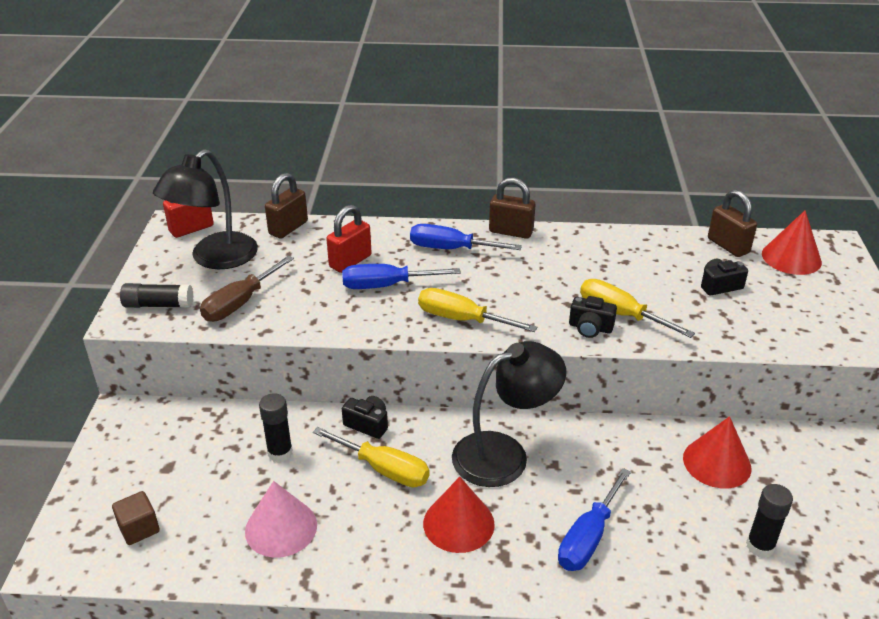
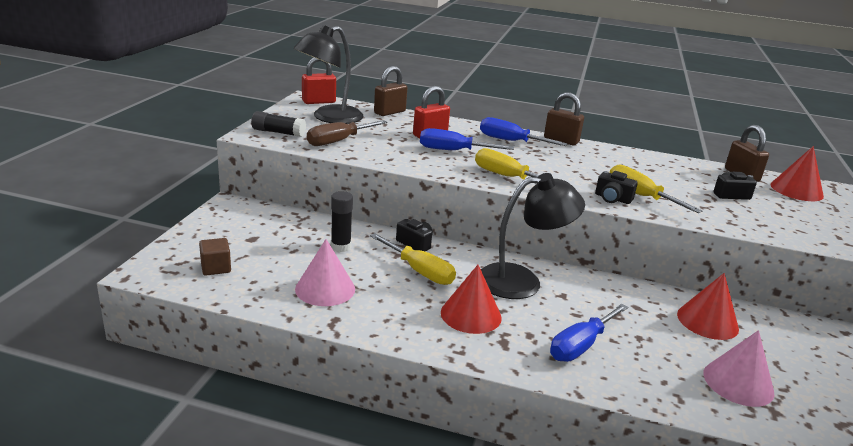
camera: 10 degrees right, 10 degrees down
black glue stick [746,484,793,558] -> pink cone [703,330,775,407]

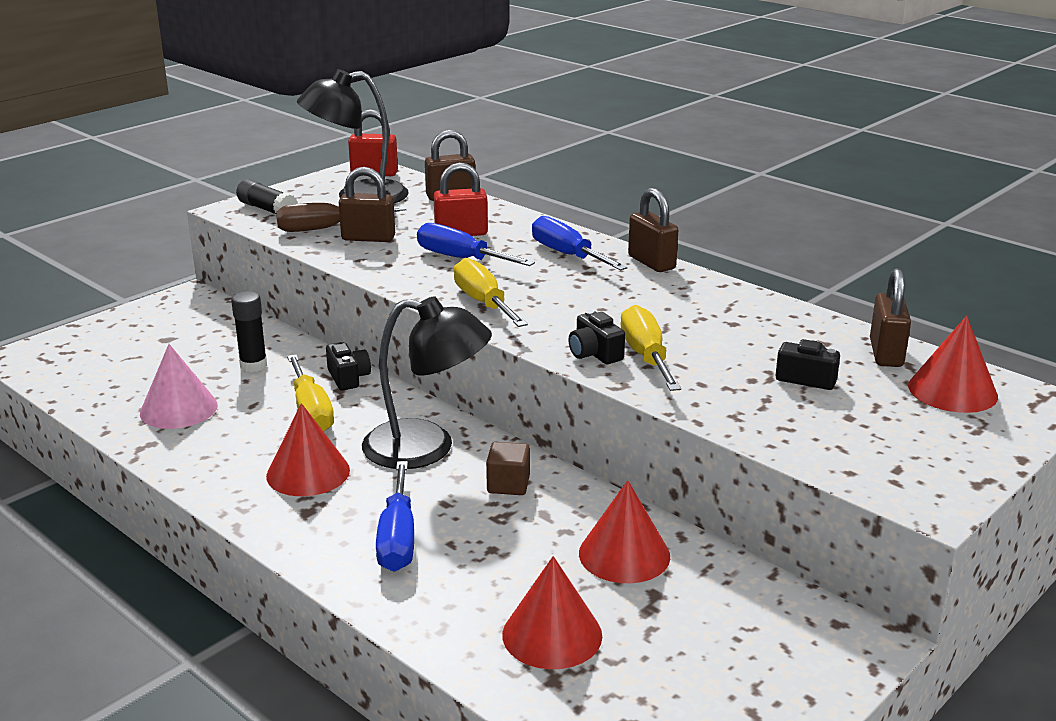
camera: 30 degrees right, 0 degrees up
brown cube [199,238,231,275] -> brown cube moved to [486,442,530,495]
blue screwdriver [550,304,628,362] -> blue screwdriver turned 75 degrees counterclockwise [376,461,414,571]
pink cone [703,330,775,407] -> red cone [502,556,602,669]
none -> brown padlock [339,167,395,242]

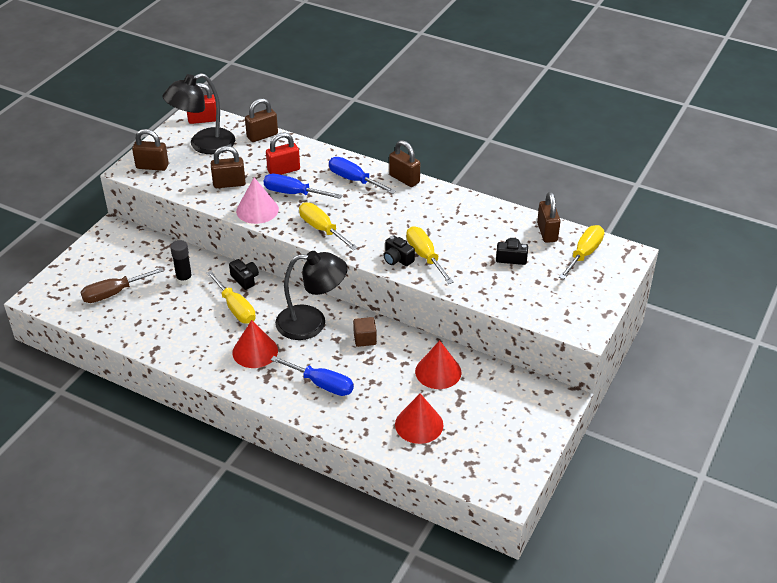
camera: 15 degrees left, 15 degrees up
pink cone [140,344,218,429] -> pink cone moved to [236,177,279,224]
black glue stick [236,179,298,214] -> brown padlock [132,129,169,171]
brown screwdriver [276,203,407,232] -> brown screwdriver moved to [81,267,164,303]
blue screwdriver [376,461,414,571] -> blue screwdriver turned 45 degrees counterclockwise [271,356,354,396]
red cone [908,316,998,413] -> yellow screwdriver [559,225,604,279]

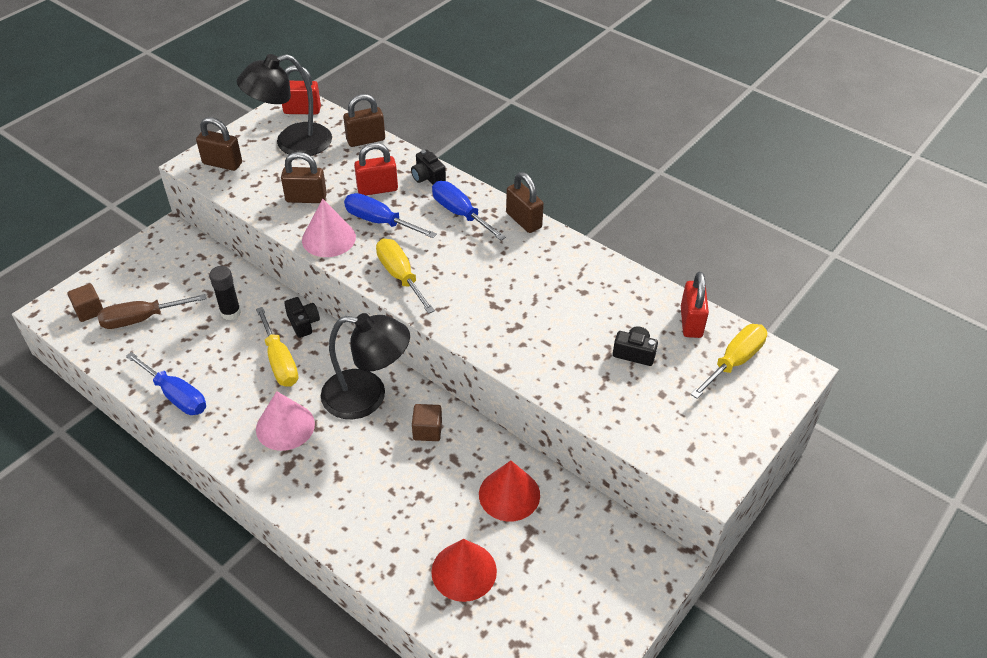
camera: 10 degrees right, 5 degrees up
red cone [232,320,278,368] -> pink cone [256,391,315,451]
blue screwdriver [271,356,354,396] -> blue screwdriver moved to [126,352,206,415]
black camera [383,235,415,266] -> black camera moved to [411,150,446,185]
yellow screwdriver [406,226,454,284] -> none
brown padlock [537,192,561,243] -> red padlock [681,272,709,338]
none -> brown cube [67,284,103,322]

